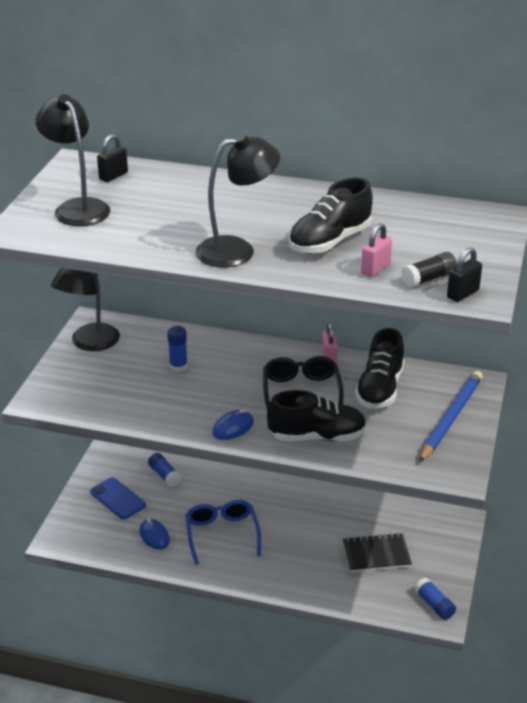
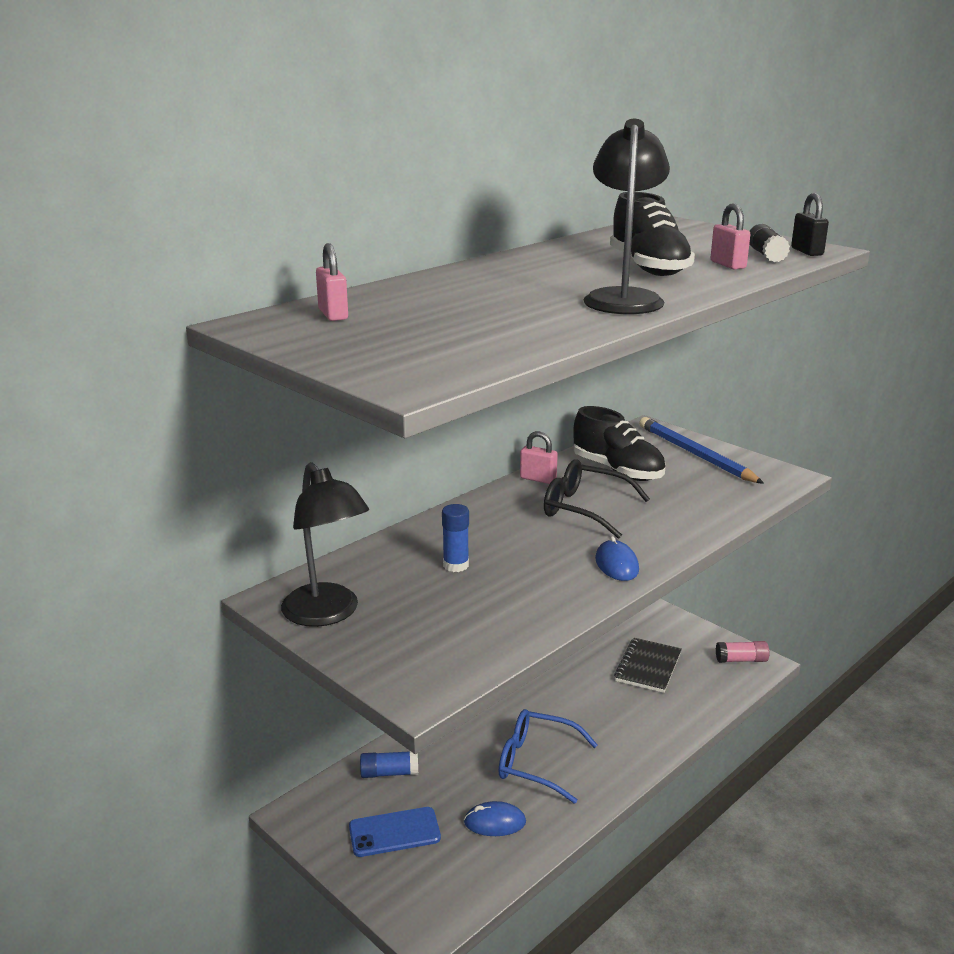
camera: 60 degrees left, 10 degrees down
black lamp [36,94,110,226] -> none
black padlock [97,134,128,182] -> pink padlock [316,243,348,321]
black shoe [267,390,367,441] -> none
blue glue stick [414,578,456,620] -> pink glue stick [716,641,769,663]

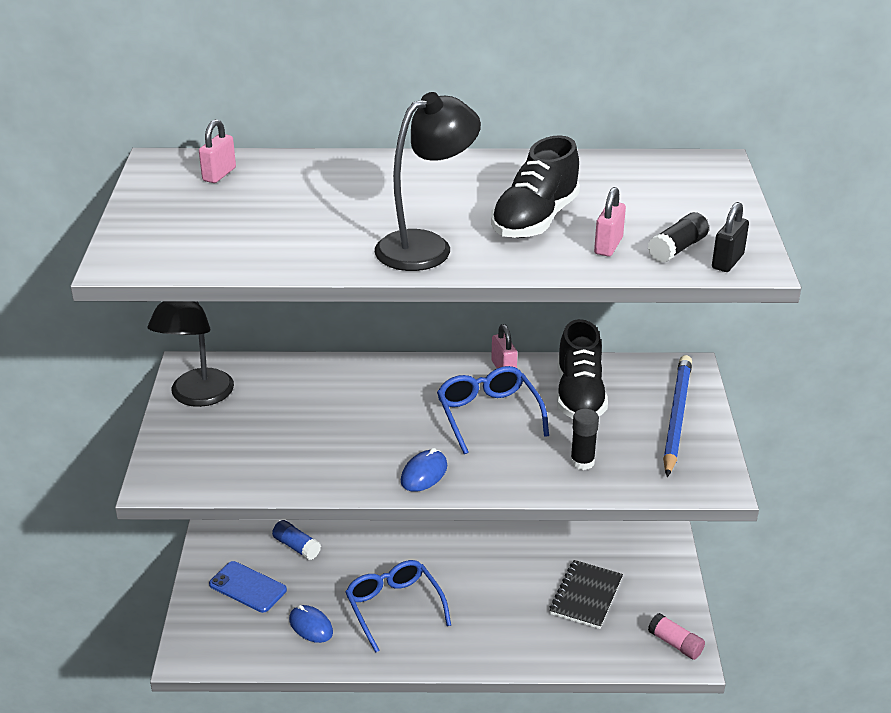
camera: 45 degrees right, 10 degrees up
blue glue stick [442,504,469,572] -> none
black glasses [544,459,650,539] -> blue glasses [437,366,549,454]
black notebook [614,638,682,693] -> black notebook turned 45 degrees counterclockwise [550,560,623,629]
none -> black glue stick [570,409,599,470]

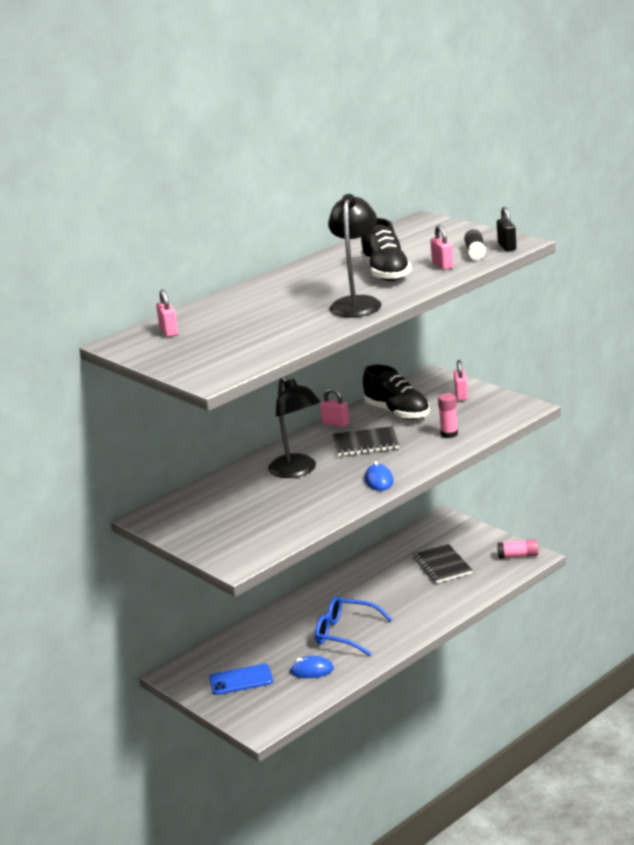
camera: 40 degrees left, 10 degrees down
black lamp [147,301,234,407] -> black lamp moved to [268,377,320,478]
blue glue stick [272,520,321,560] -> none
blue glasses [437,366,549,454] -> black notebook [333,426,399,456]
black glue stick [570,409,599,470] -> pink glue stick [438,393,458,438]
blue pencil [663,355,692,477] -> pink padlock [454,360,468,401]

